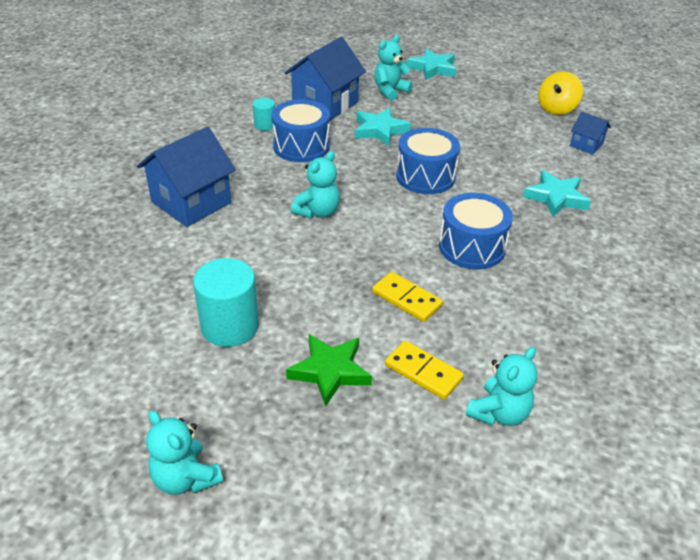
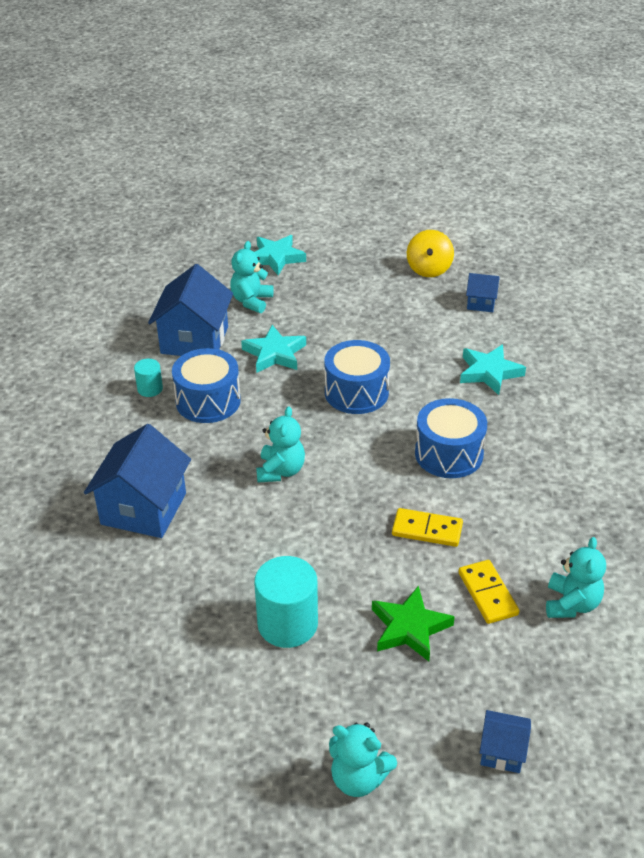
camera: 25 degrees left, 0 degrees up
yellow domino [385,340,464,400] -> yellow domino turned 60 degrees clockwise [458,560,519,624]
none -> blue house [479,710,531,773]

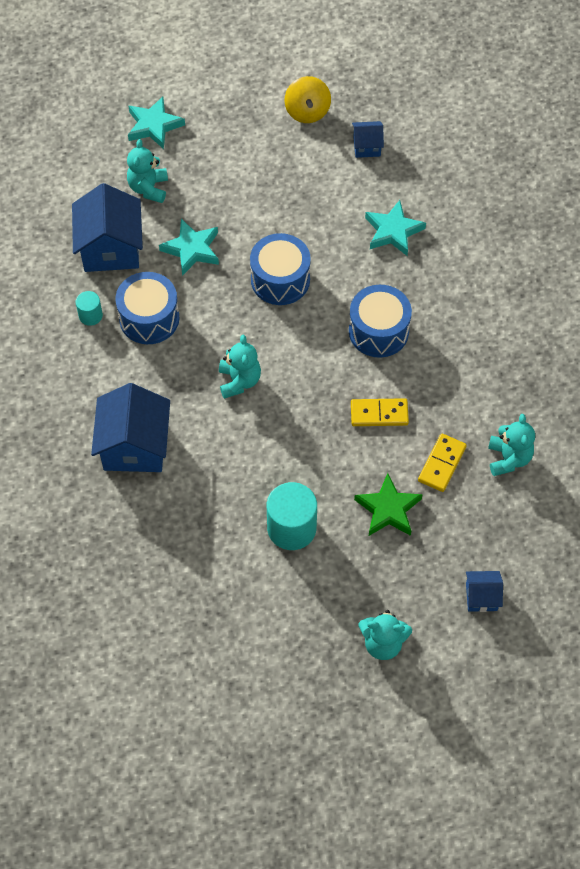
camera: 15 degrees left, 20 degrees up
yellow domino [458,560,519,624] -> yellow domino turned 60 degrees clockwise [418,434,467,492]

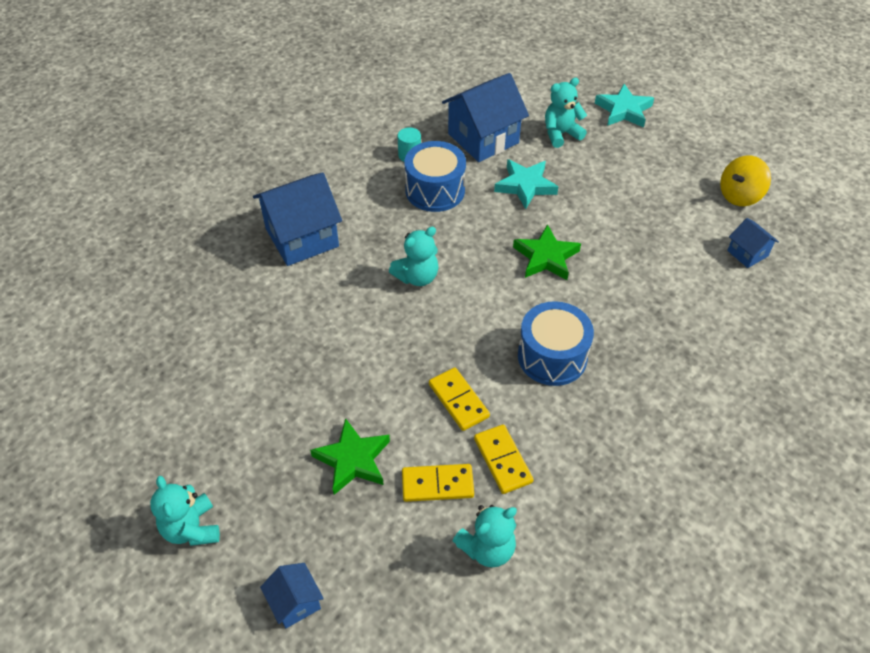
camera: 60 degrees right, 10 degrees down
blue drum [250,233,311,305] -> green star [513,224,581,280]
turquoise cylinder [267,482,317,550] -> none
turquoise star [365,200,426,256] -> none
none -> yellow domino [474,424,534,494]

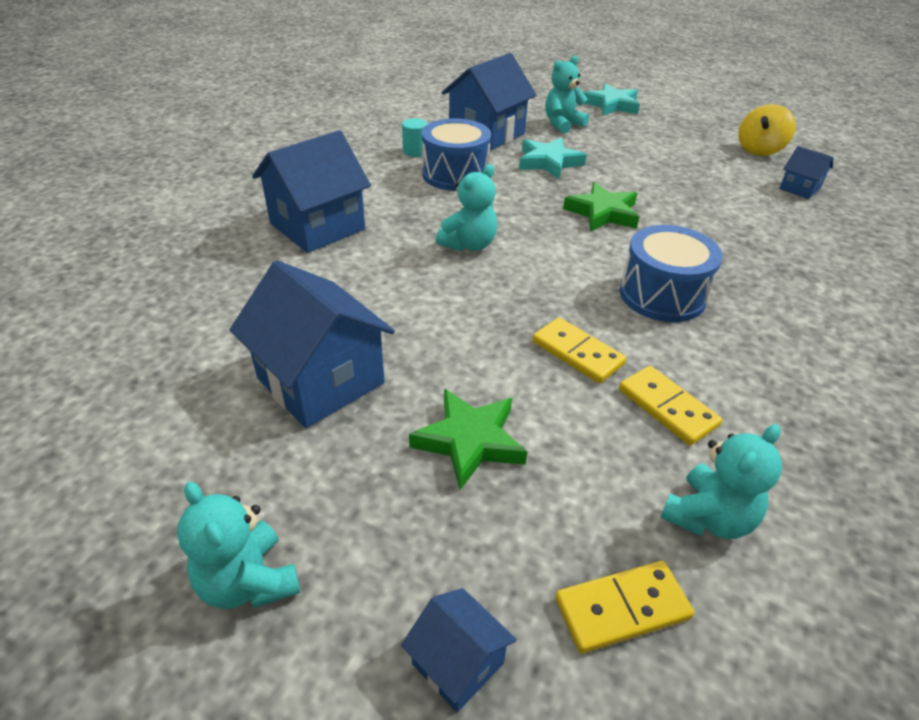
camera: 15 degrees left, 10 degrees down
yellow domino [402,464,474,502] -> yellow domino moved to [555,561,694,654]
none -> blue house [230,260,395,428]

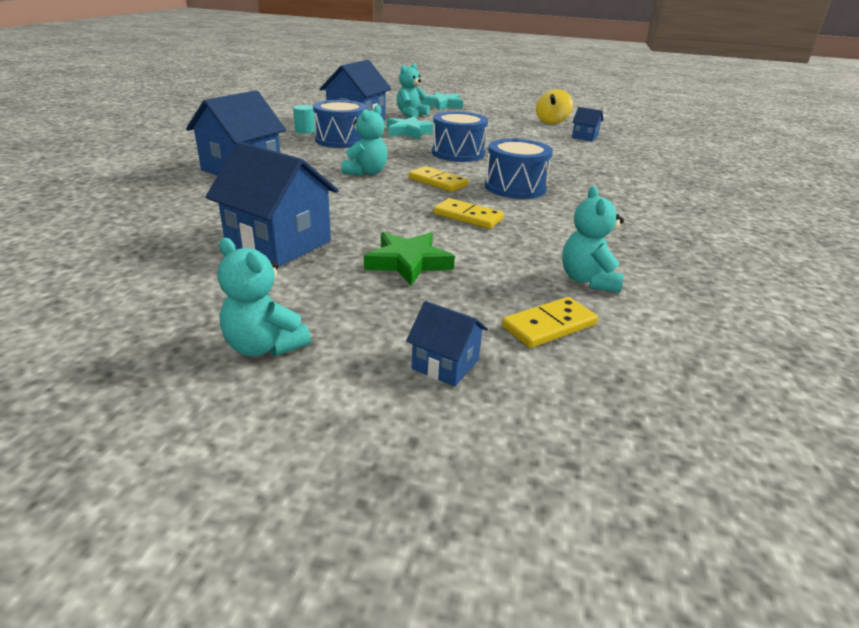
camera: 15 degrees left, 10 degrees down
green star [563,182,639,232] -> blue drum [432,111,488,162]
yellow domino [619,366,722,446] -> yellow domino moved to [409,166,468,192]
turquoise teddy bear [660,424,782,539] -> turquoise teddy bear turned 150 degrees clockwise [562,186,624,293]

